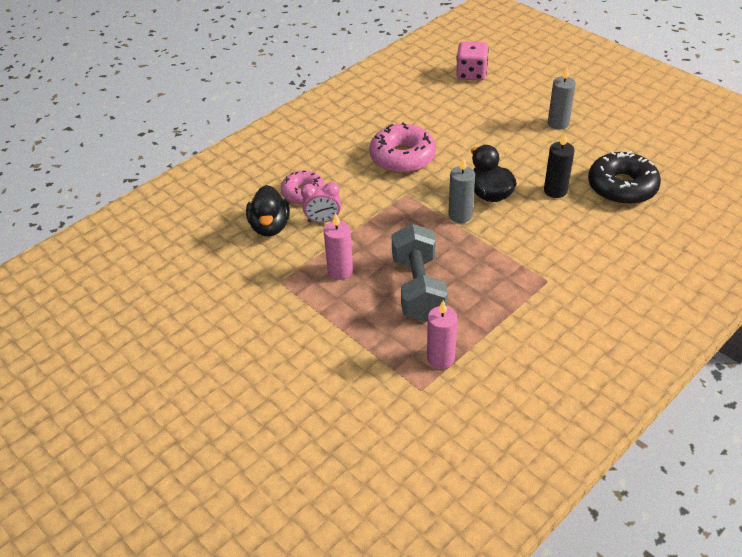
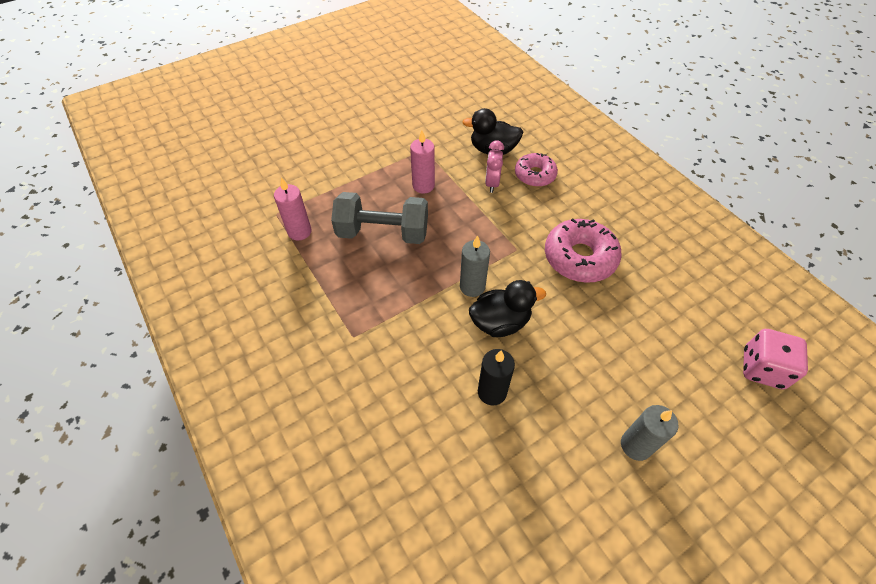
camera: 100 degrees right, 10 degrees up
black donut [588,151,661,205] -> none

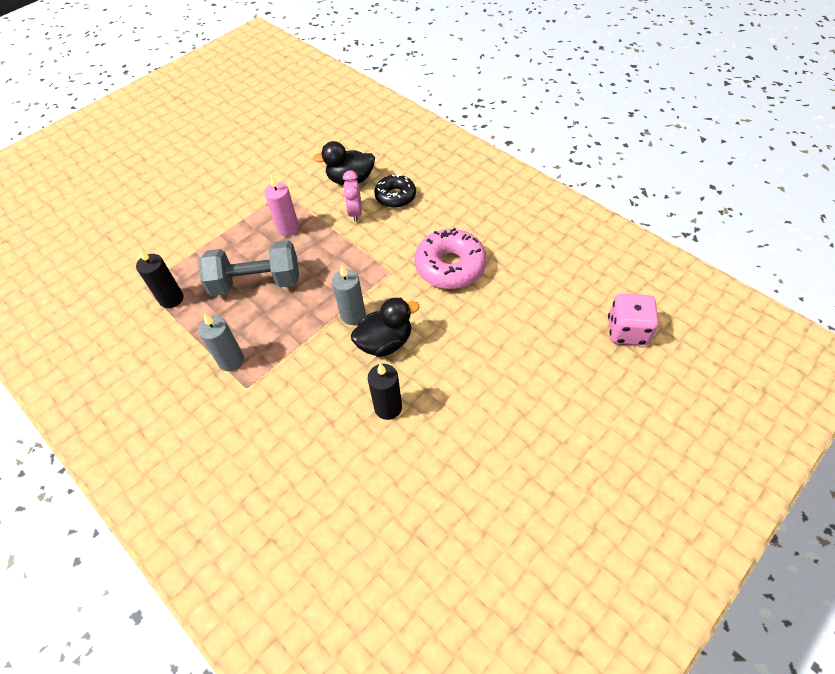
camera: 10 degrees left, 0 degrees up
pink candle [274,177,311,241] -> black candle [136,248,183,308]
pink donut [515,153,558,187] -> black donut [374,174,416,208]
grey candle [621,405,678,461] -> grey candle moved to [198,313,244,371]

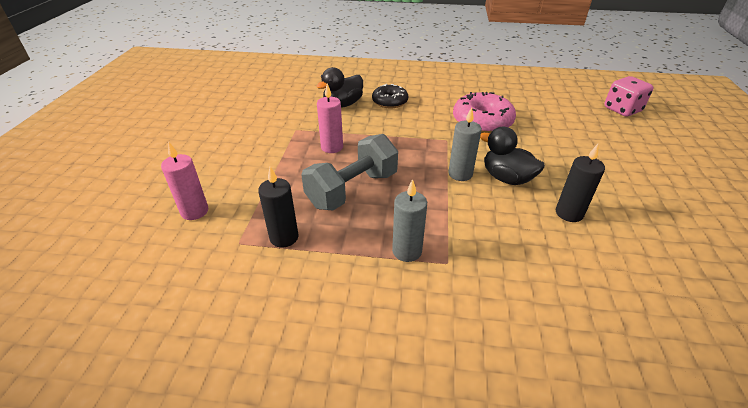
camera: 40 degrees left, 15 degrees down
pink clock [343,170,362,222] -> none
black duck [351,297,420,357] -> black duck turned 75 degrees counterclockwise [480,127,545,185]
none -> pink candle [161,141,208,220]

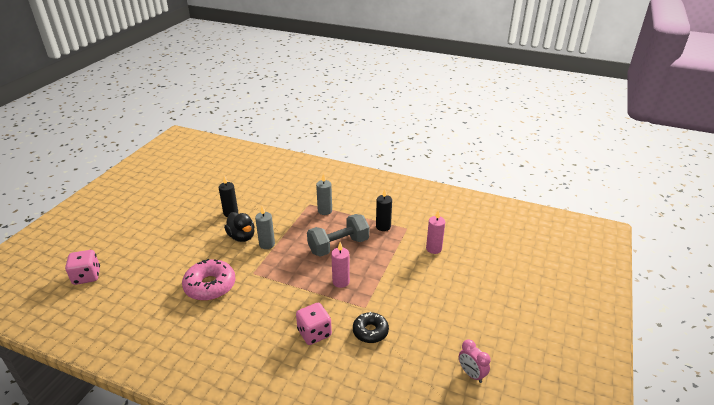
camera: 165 degrees left, 5 degrees down
black duck [317,67,363,108] -> pink dice [296,303,332,345]
black donut [372,84,408,108] -> black donut moved to [353,312,389,343]
none -> pink clock [459,339,491,383]

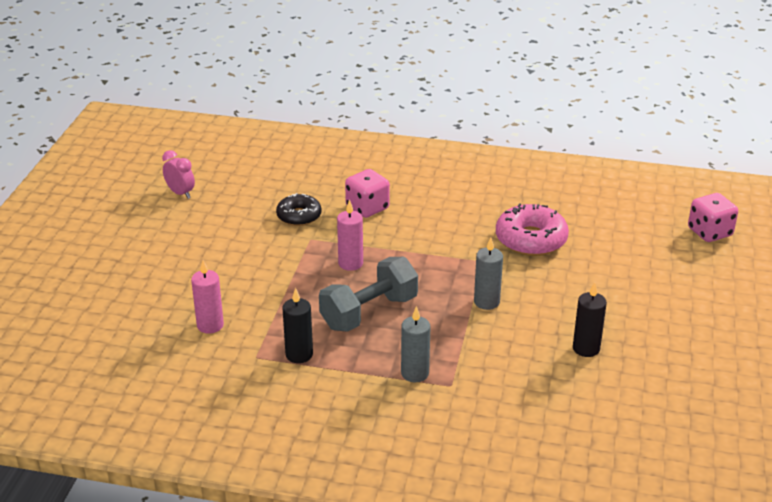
camera: 170 degrees right, 0 degrees up
black duck [224,212,255,242] -> none

